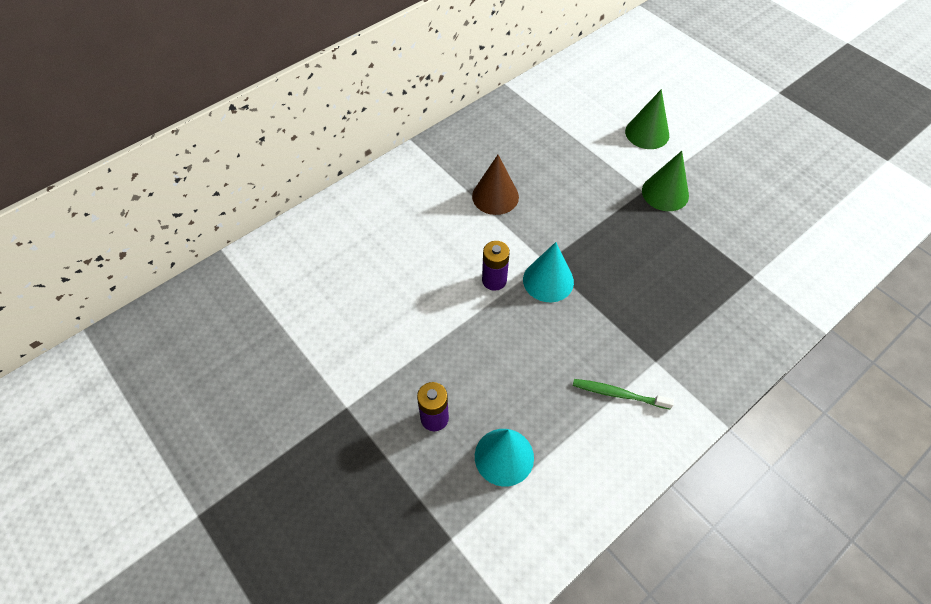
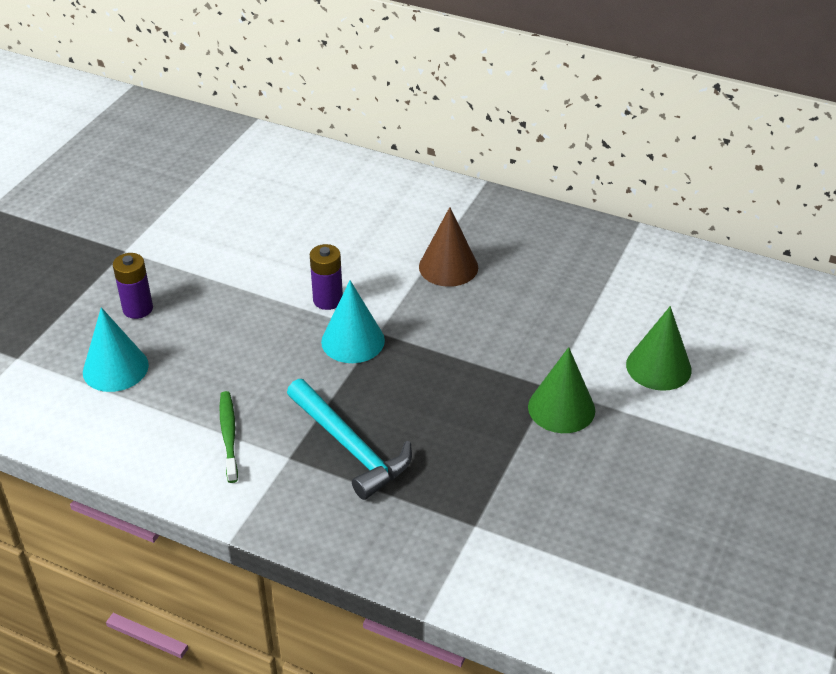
camera: 65 degrees right, 15 degrees down
none -> turquoise hammer [287,379,412,500]

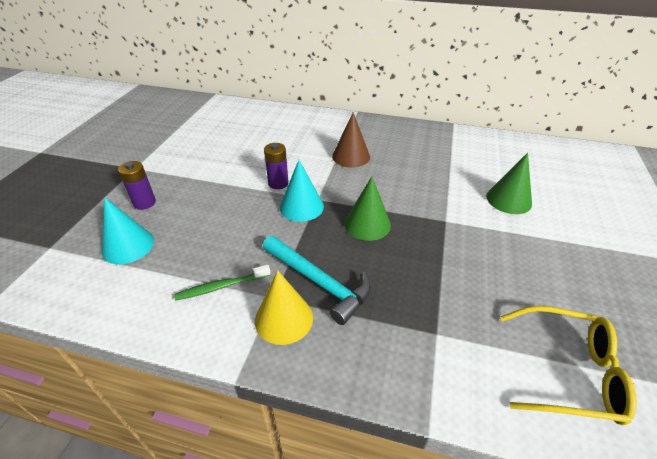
camera: 10 degrees left, 0 degrees up
green toothbrush [220,391,238,483] -> green toothbrush turned 90 degrees counterclockwise [174,265,270,300]
green cone [528,347,595,433] -> green cone moved to [344,177,391,241]
none -> yellow cone [255,270,313,345]
none -> yellow glasses [500,306,637,425]

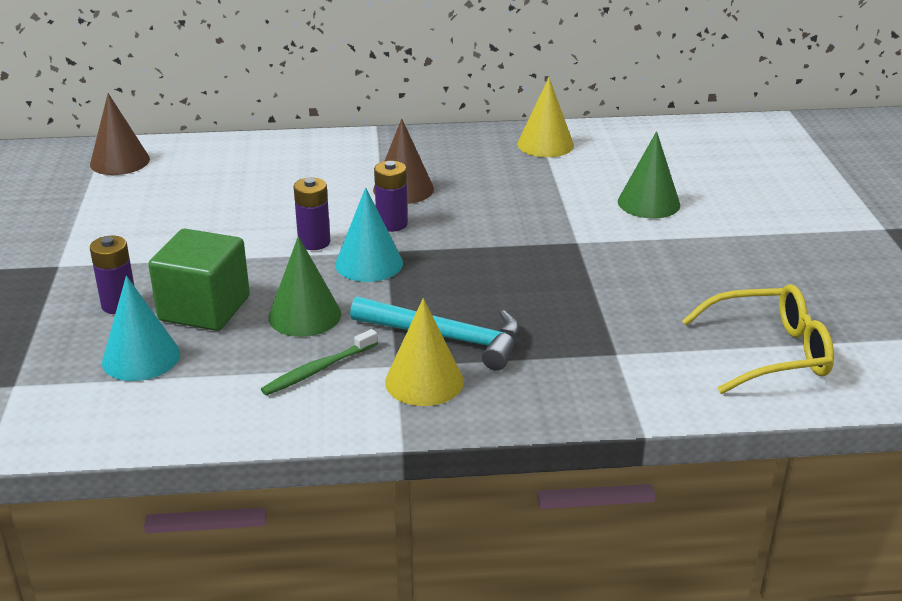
camera: 20 degrees left, 10 degrees down
green cone [344,177,391,241] -> green cone moved to [268,236,341,337]
none -> brown cone [90,93,150,175]
none -> green cube [148,229,250,331]
none -> purple battery [374,161,408,232]
none -> yellow cone [517,78,574,157]

